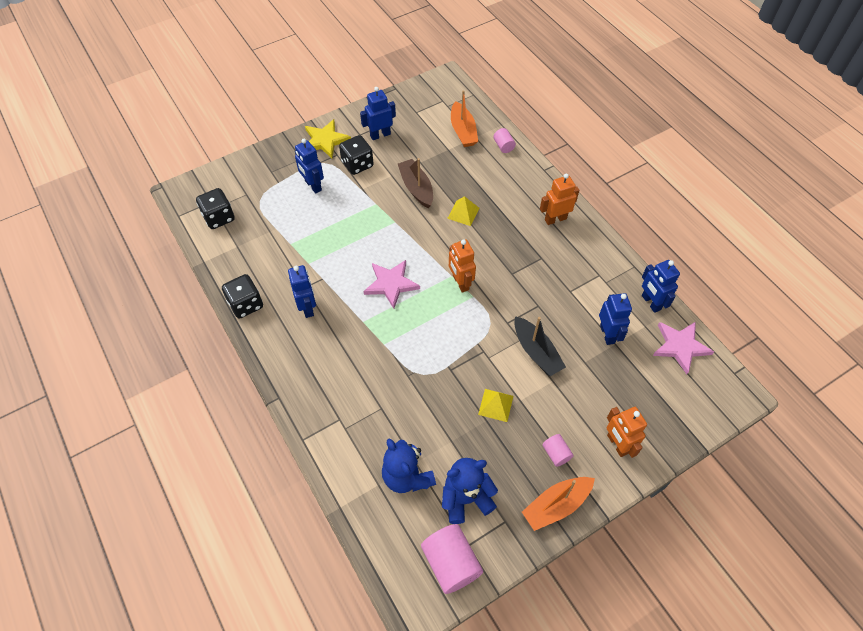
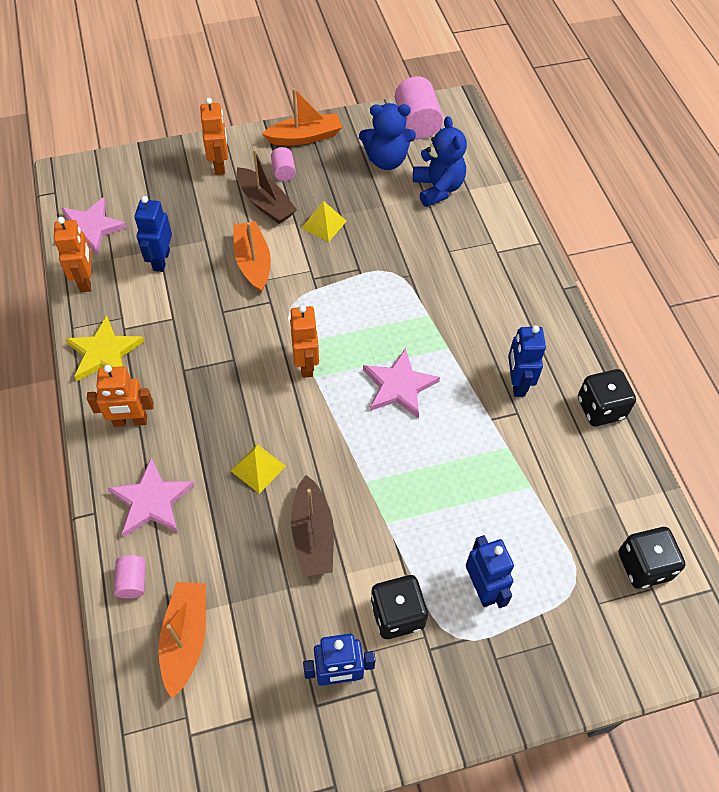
camera: 165 degrees left, 0 degrees up
yellow star [305,119,351,158] -> yellow star moved to [65,316,144,381]
black boat [514,316,566,376] -> orange boat [233,221,271,293]
blue robot [642,260,680,313] -> orange robot [54,217,91,292]
none -> pink star [108,457,194,537]
none -> brown boat [236,149,297,224]

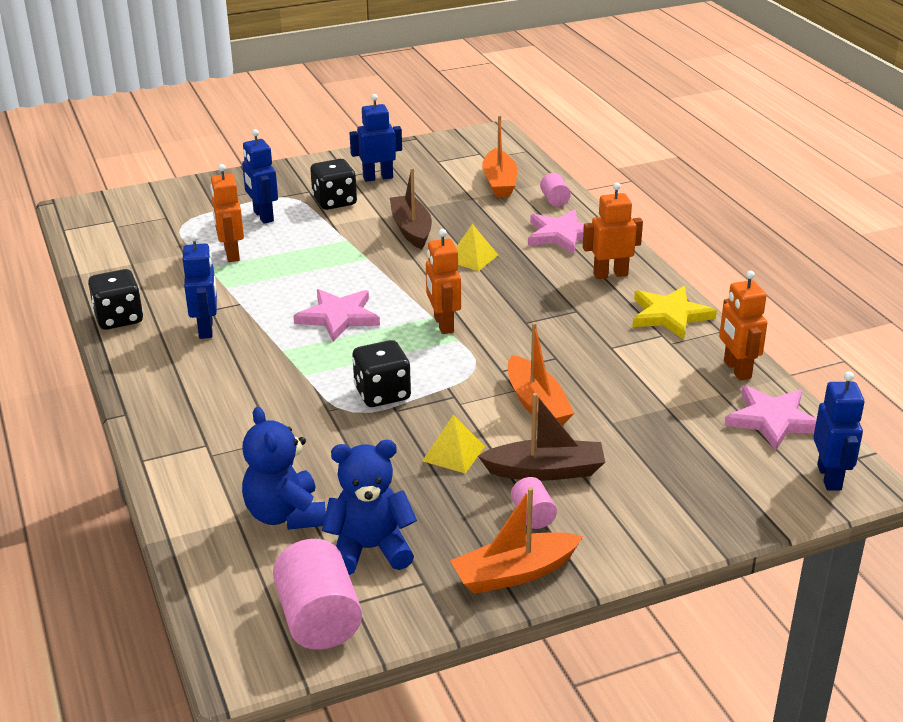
camera: 175 degrees right, 25 degrees down
blue robot [134,196,172,272] -> blue robot moved to [813,371,865,490]
orange robot [200,98,228,175] -> orange robot moved to [210,164,244,262]
brown boat [236,149,297,224] -> brown boat turned 135 degrees clockwise [478,393,605,481]
black dice [619,527,686,589] -> black dice moved to [352,340,411,407]

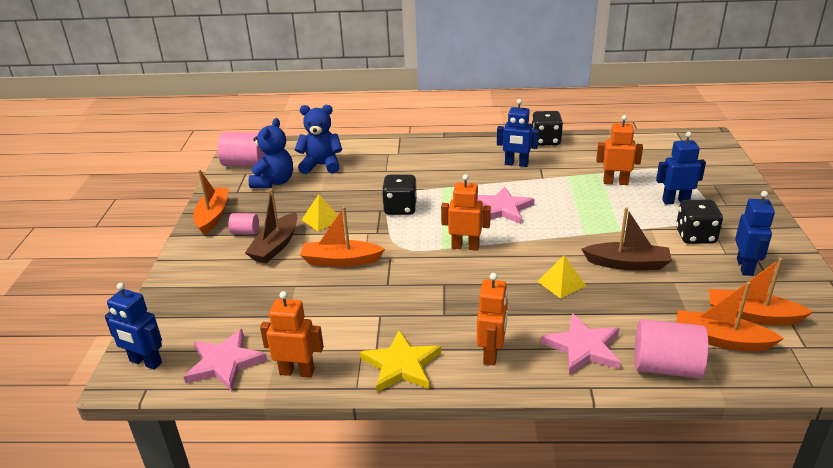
camera: 115 degrees right, 0 degrees up
pink cylinder [540,173,571,207] -> pink cylinder [634,319,709,379], size x1.89
none -> orange boat [709,258,813,325]

